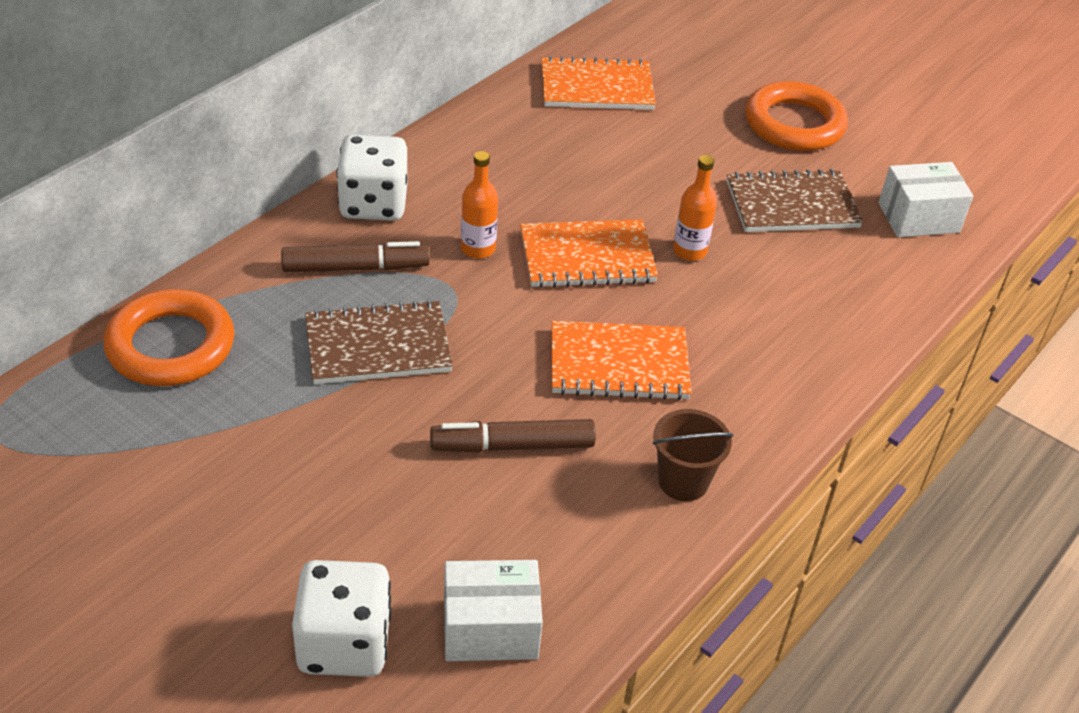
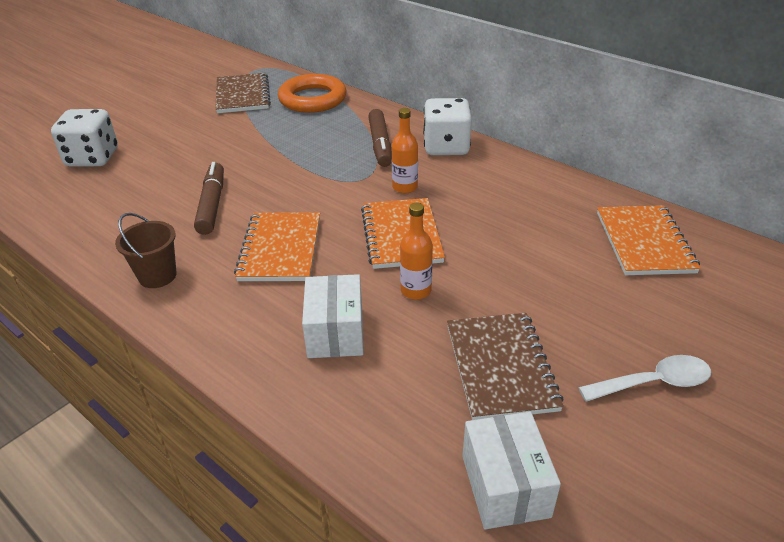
camera: 95 degrees right, 5 degrees down
brown notebook [305,300,453,384] -> brown notebook moved to [215,73,271,113]
white box [444,560,543,661] -> white box moved to [302,274,364,358]
orange ring [745,81,848,151] -> white spoon [578,355,711,402]

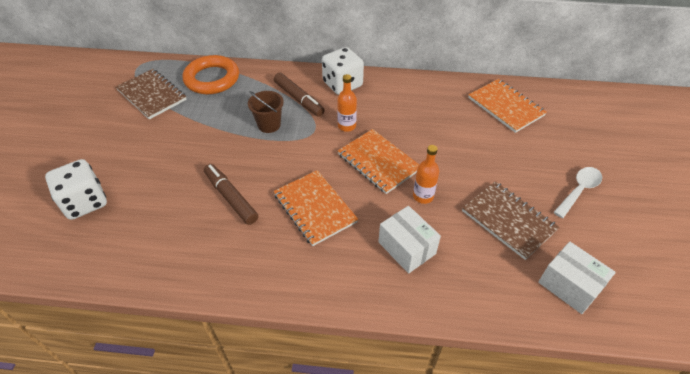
camera: 35 degrees left, 10 degrees up
brown bucket [115,213,176,288] -> brown bucket moved to [248,91,284,133]

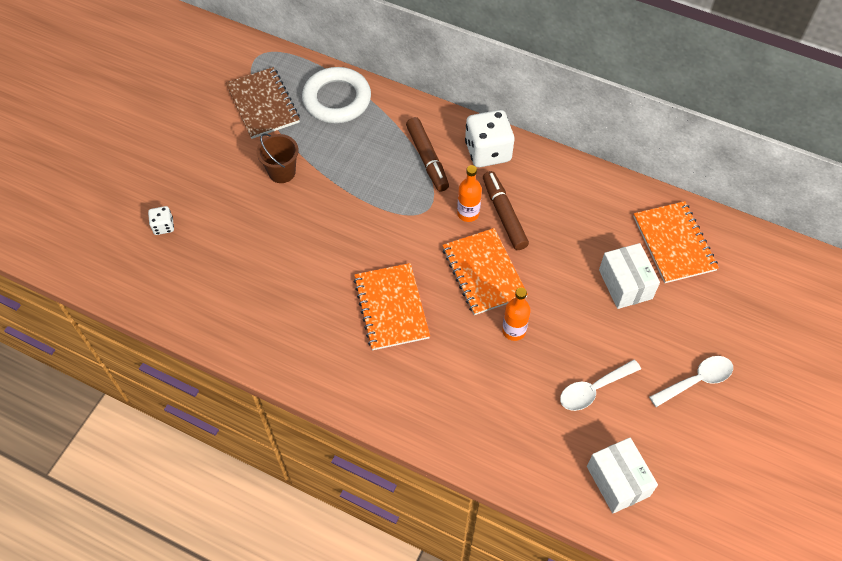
camera: 20 degrees right, 10 degrees up
white dice [45,159,107,220] -> white dice [148,206,174,235], size x0.49
orange ring [183,55,239,94] -> white ring [302,67,371,123]
brown marker [204,164,258,225] -> brown marker moved to [483,171,529,250]
brown bucket [248,91,284,133] -> brown bucket moved to [257,134,299,183]
white box [378,206,441,273] -> white box moved to [599,243,660,309]
brown notebook [462,181,559,260] -> white spoon [560,360,641,411]

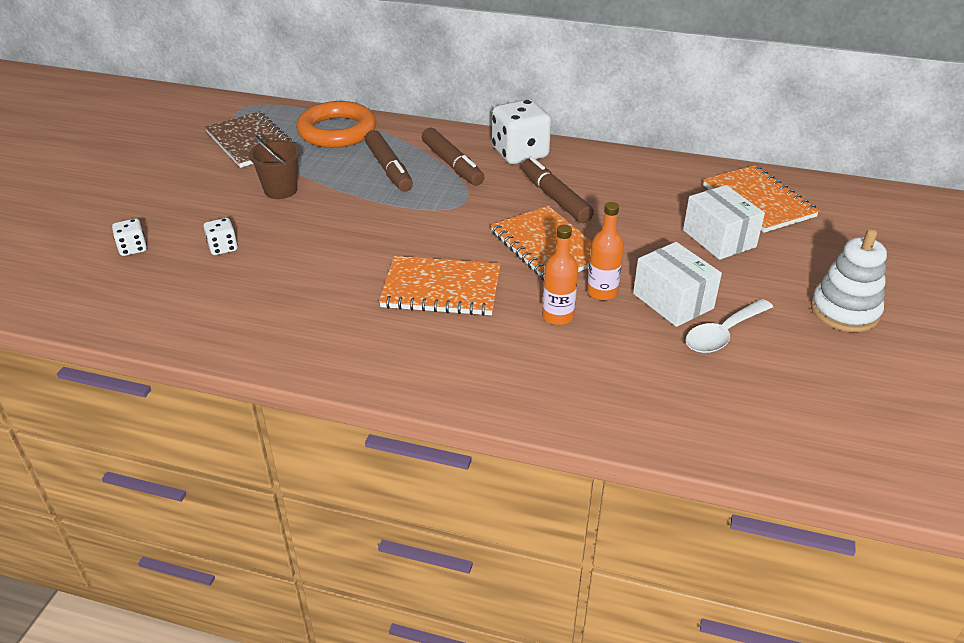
camera: 10 degrees left, 20 degrees down
white ring [302,67,371,123] -> orange ring [296,101,376,148]
orange notebook [354,263,430,350] -> orange notebook turned 60 degrees counterclockwise [379,256,501,316]
orange bottle [457,165,482,222] -> orange bottle moved to [542,225,578,325]
white box [587,438,658,513] -> white box moved to [633,242,722,327]
white spoon [649,356,733,407] -> white stacking toy [811,229,887,332]
none -> white dice [204,218,238,255]
none -> brown marker [365,130,413,192]

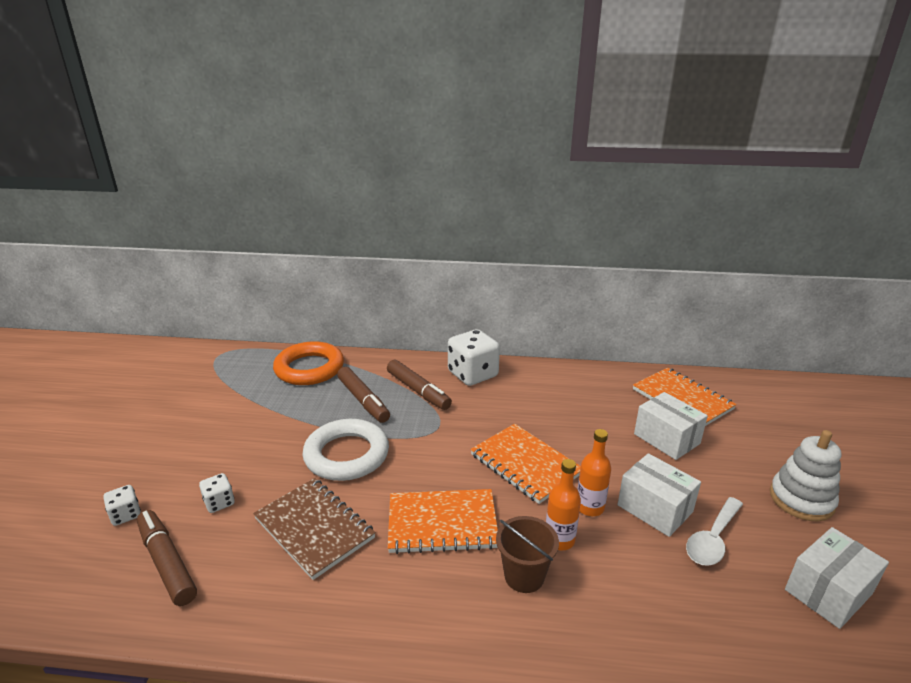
camera: 10 degrees left, 10 degrees down
brown notebook [205,111,296,168] -> brown notebook moved to [253,478,376,580]
brown bucket [249,134,300,199] -> brown bucket moved to [496,516,559,593]
brown marker [521,157,594,223] -> brown marker moved to [137,510,197,606]
none -> white ring [302,419,389,481]
none -> white box [785,527,889,629]

